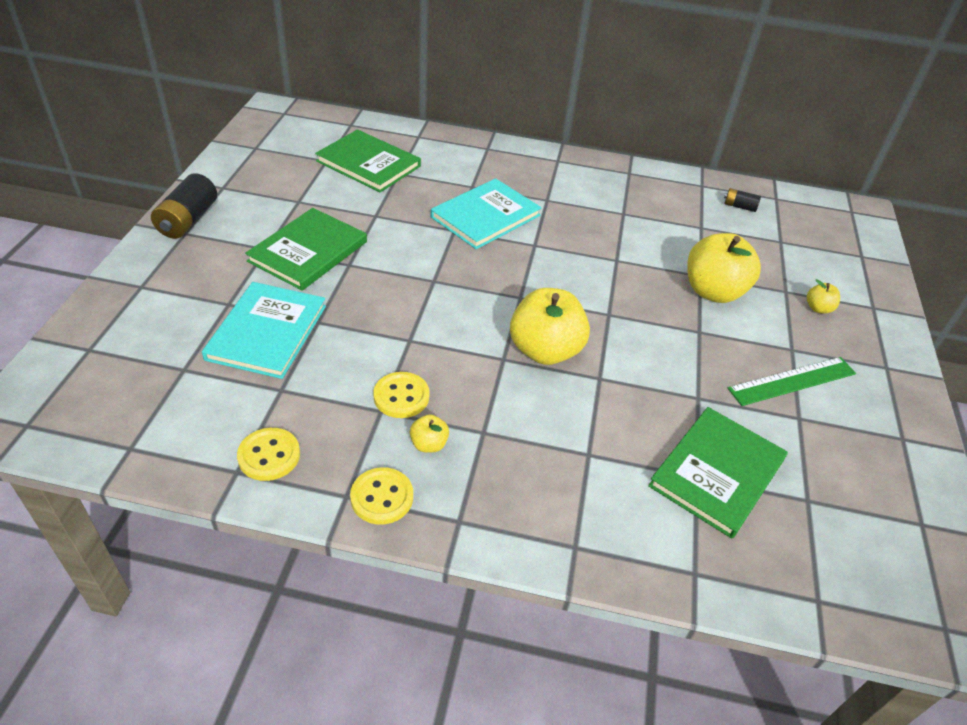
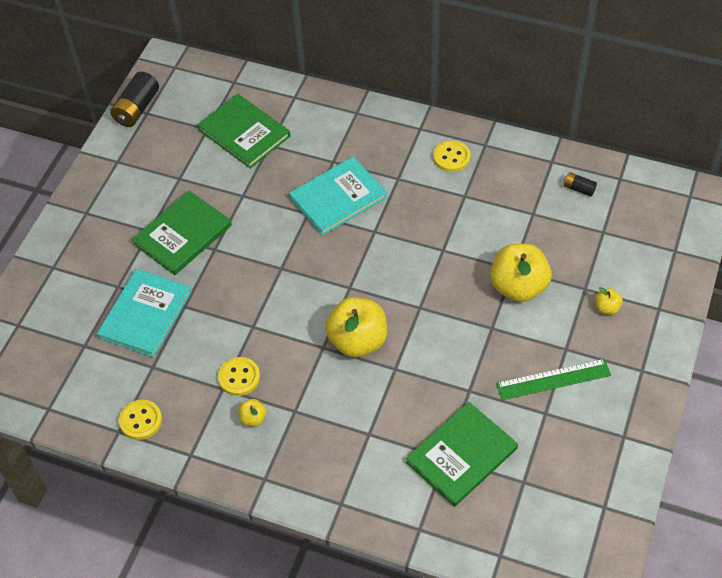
camera: 15 degrees right, 10 degrees up
black battery [151,173,217,239] -> black battery moved to [110,71,159,127]
yellow button [350,467,413,524] -> yellow button moved to [433,140,471,172]

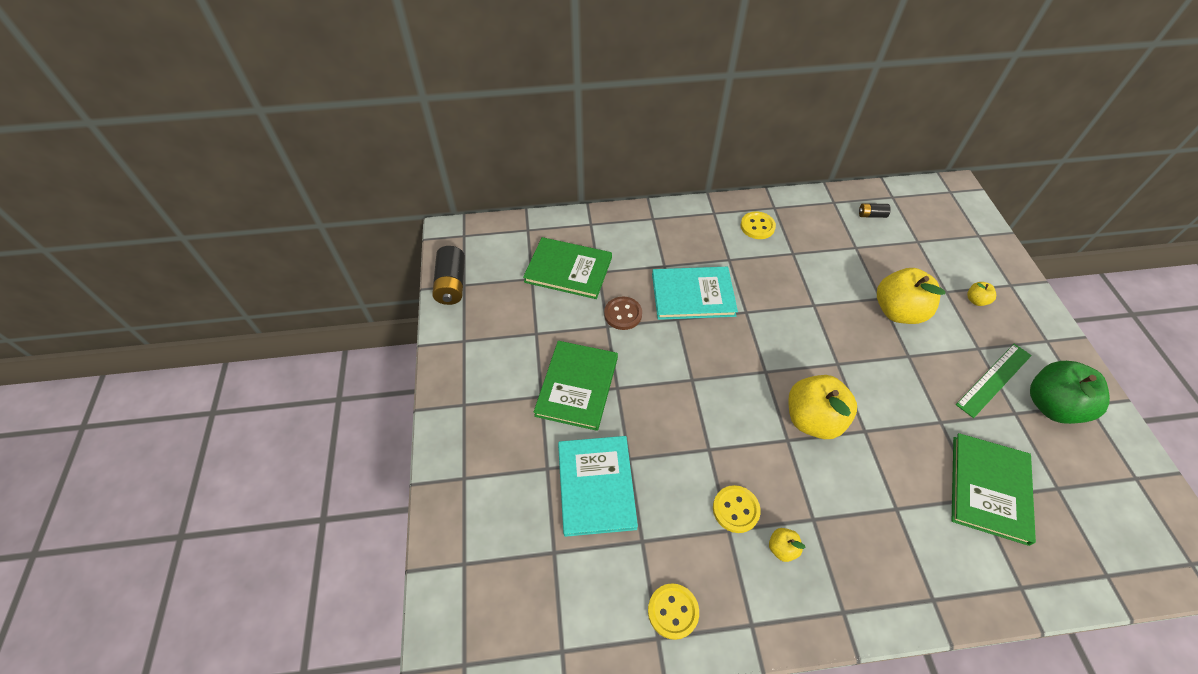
camera: 30 degrees left, 0 degrees up
turquoise book [289,157,387,236] -> turquoise book turned 60 degrees clockwise [652,267,738,320]
none -> brown button [604,297,642,330]
none -> green apple [1030,361,1110,424]

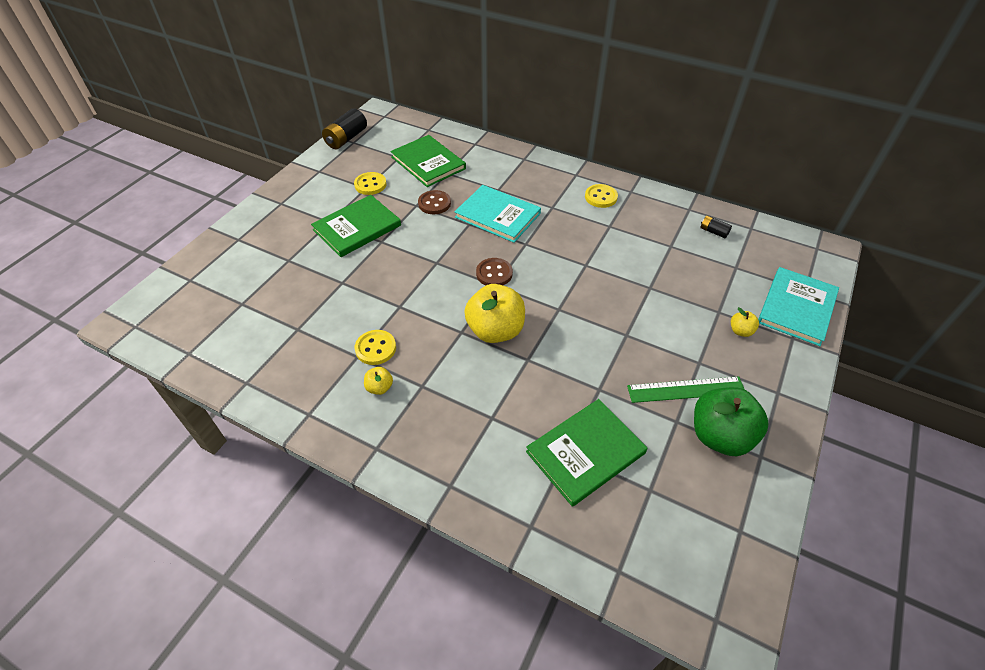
camera: 35 degrees right, 5 degrees down
turquoise book [558,436,638,537] -> turquoise book moved to [758,267,839,346]
yellow button [648,583,699,640] -> yellow button moved to [354,172,387,195]
yellow apple [877,268,946,324] -> none
none -> brown button [476,258,513,285]

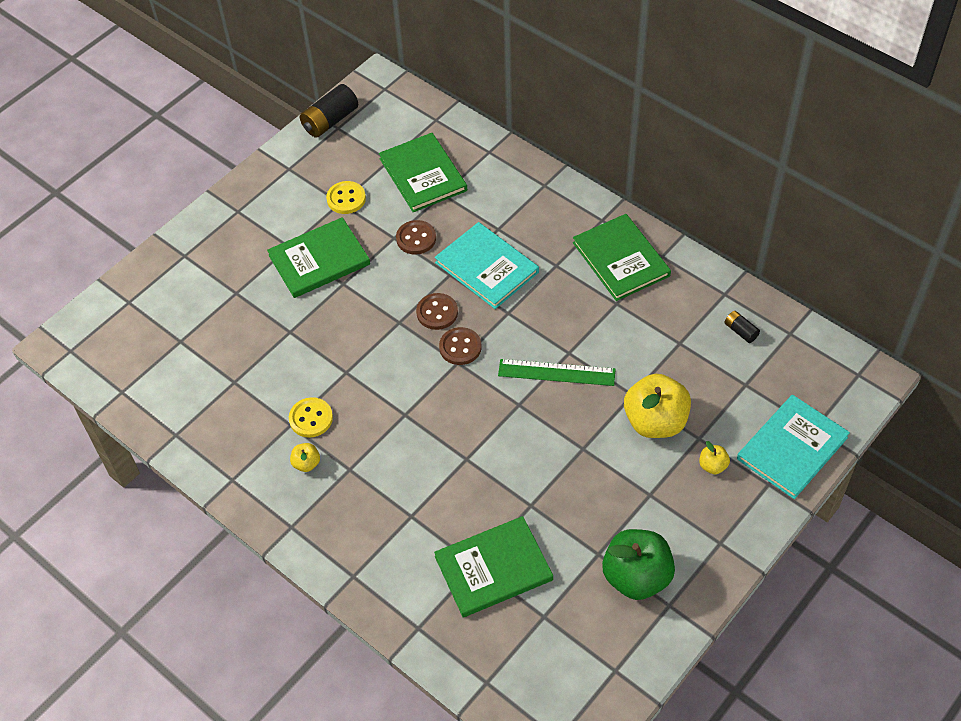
camera: 15 degrees right, 5 degrees up
yellow apple [464,284,525,343] -> yellow apple moved to [624,374,691,438]
yellow button [585,184,618,208] -> green book [573,214,671,301]
green ruler [627,376,744,403] -> green ruler moved to [498,359,616,386]
none -> brown button [416,293,458,330]

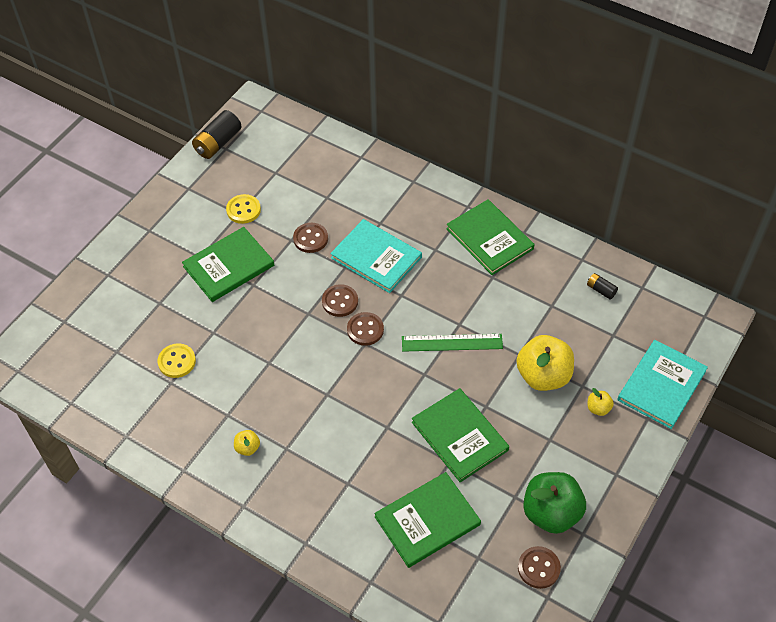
camera: 10 degrees left, 0 degrees up
yellow button [289,397,333,438] -> yellow button moved to [158,343,196,378]
green book [379,133,467,212] -> green book moved to [412,388,509,482]
none -> brown button [518,546,561,589]

